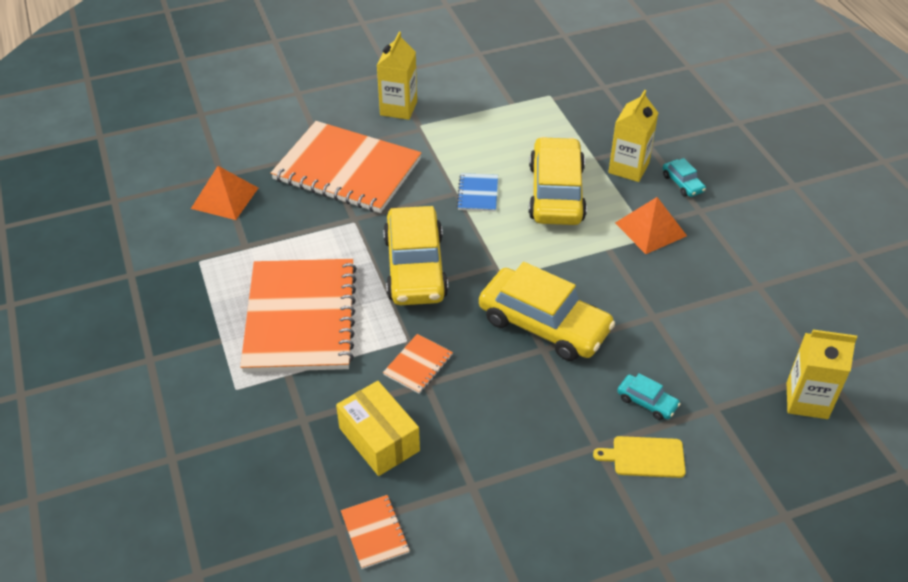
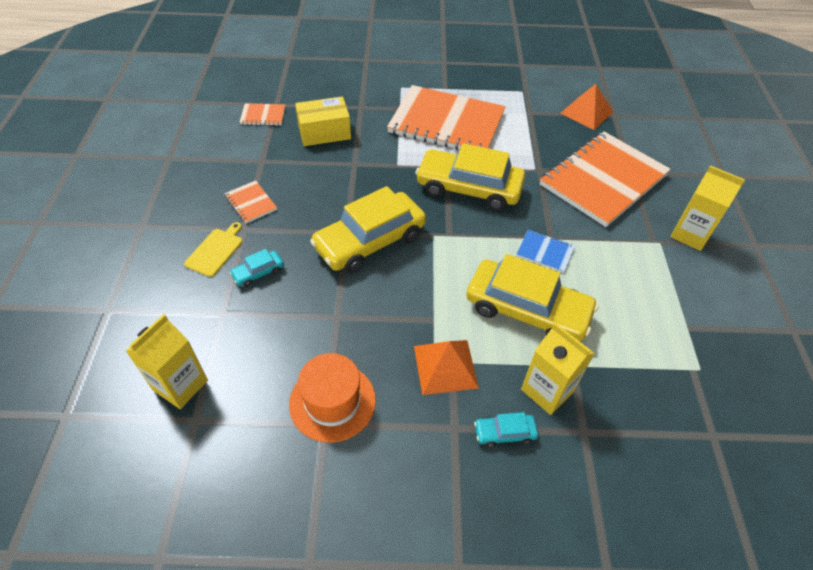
camera: 110 degrees right, 5 degrees up
orange notebook [383,334,453,394] -> orange notebook moved to [224,180,277,223]
none -> orange hat [289,353,376,443]

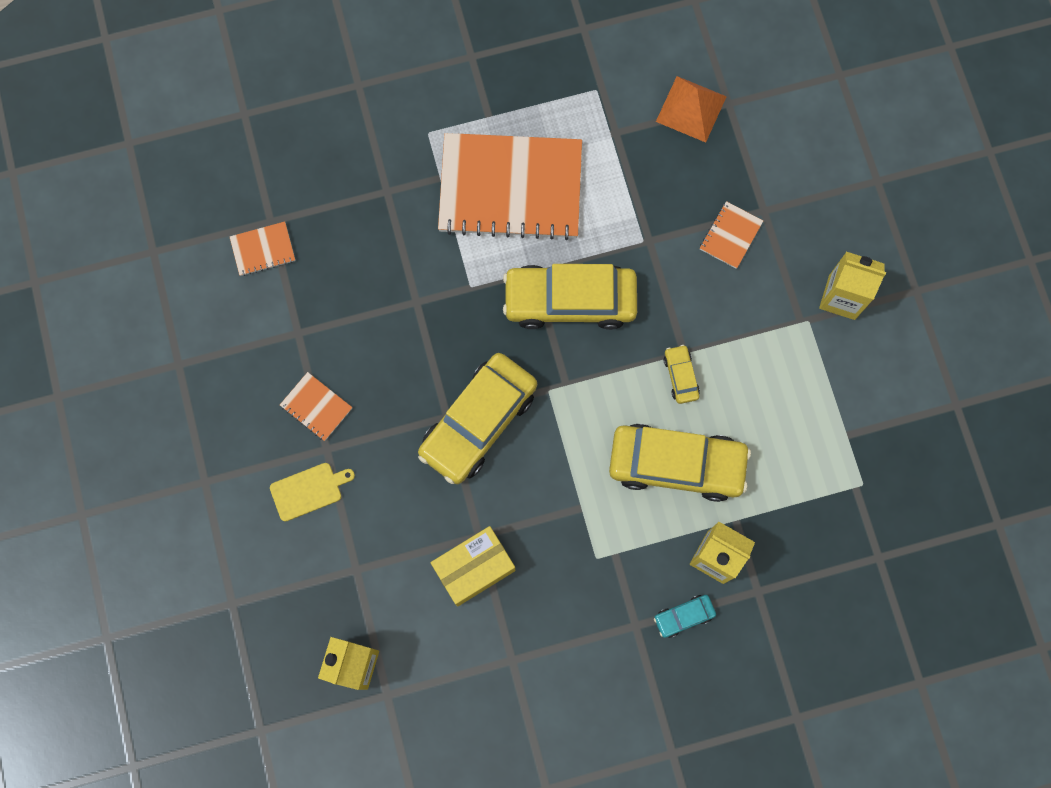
camera: 15 degrees left, 25 degrees up
yellow cutting board [184,222,242,277] -> yellow cutting board turned 60 degrees clockwise [270,463,355,522]
turquoise car [229,249,284,287] -> none
orange hat [289,353,376,443] -> none
yellow box [295,96,351,146] -> yellow box moved to [431,526,515,607]
orange pyramid [414,340,479,395] -> none
blue notebook [516,230,575,273] -> yellow car [664,345,700,404]
orange notebook [540,132,671,227] -> orange notebook [700,201,763,269], size x0.41

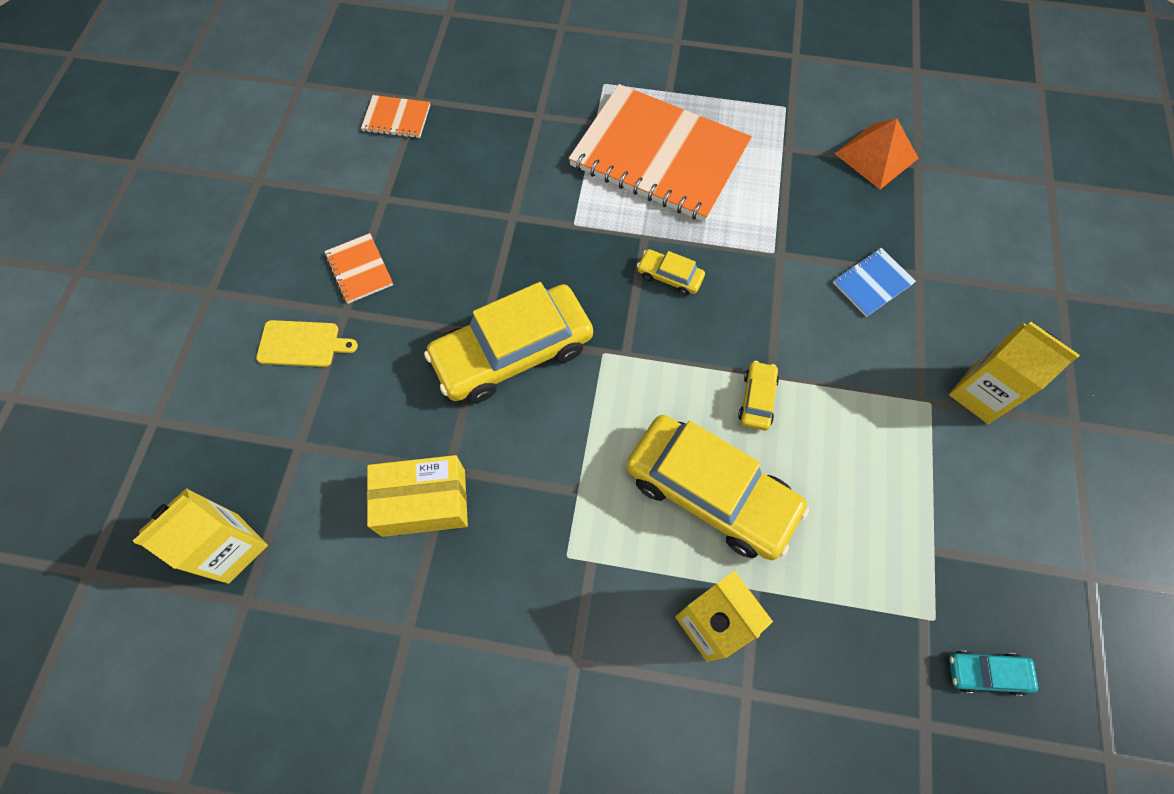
camera: 25 degrees right, 10 degrees down
yellow car [503,264,637,330] -> yellow car [637,249,705,296], size x0.43
turquoise car [654,595,716,638] -> turquoise car moved to [949,651,1038,696]
orange notebook [700,201,763,269] -> blue notebook [833,248,916,317]

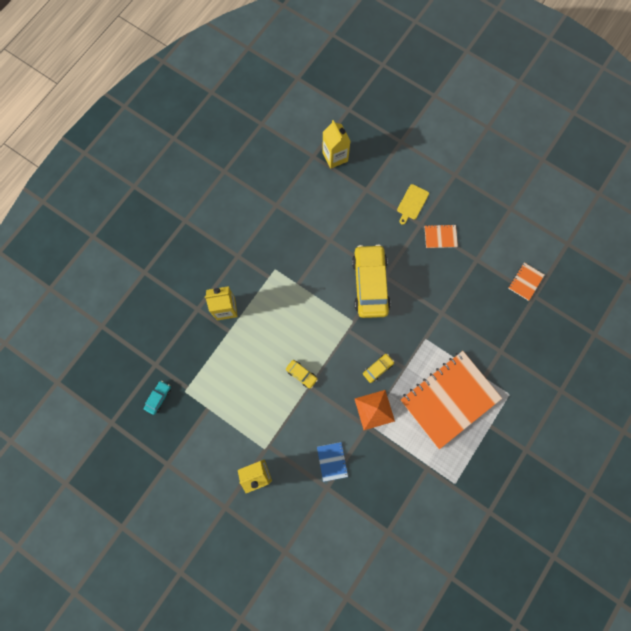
camera: 115 degrees right, 10 degrees up
yellow box [367,455,468,537] -> none
yellow car [626,415,809,560] -> none
orange pyramid [834,118,919,189] -> orange pyramid moved to [355,390,395,430]

